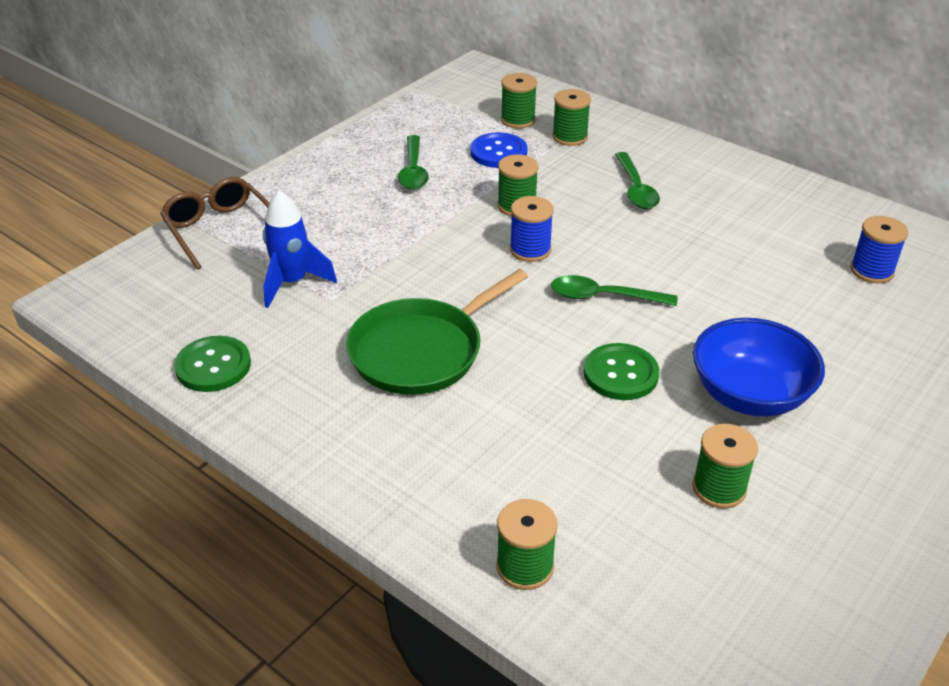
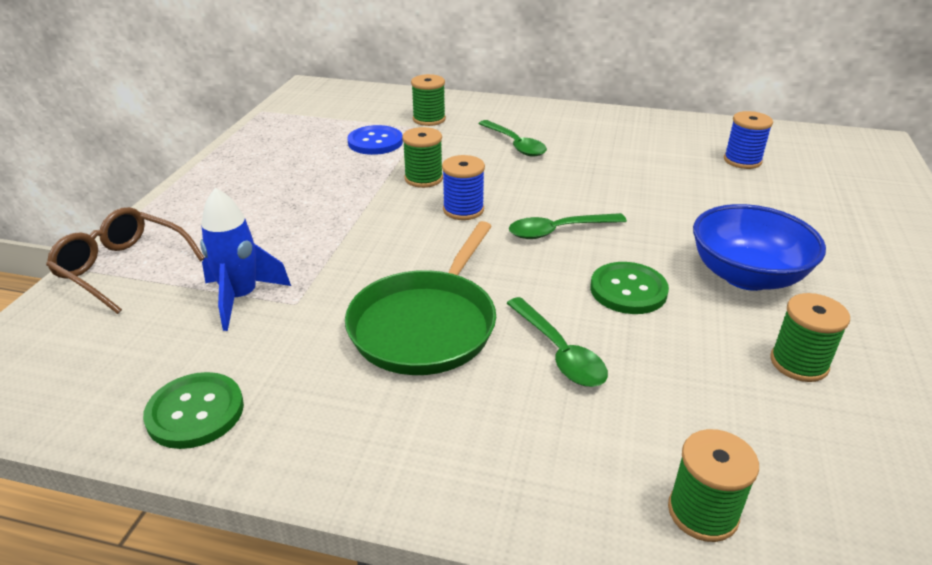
camera: 25 degrees left, 5 degrees down
green spoon [398,135,429,190] -> green spoon moved to [506,297,608,387]
green spool [501,73,537,128] -> none

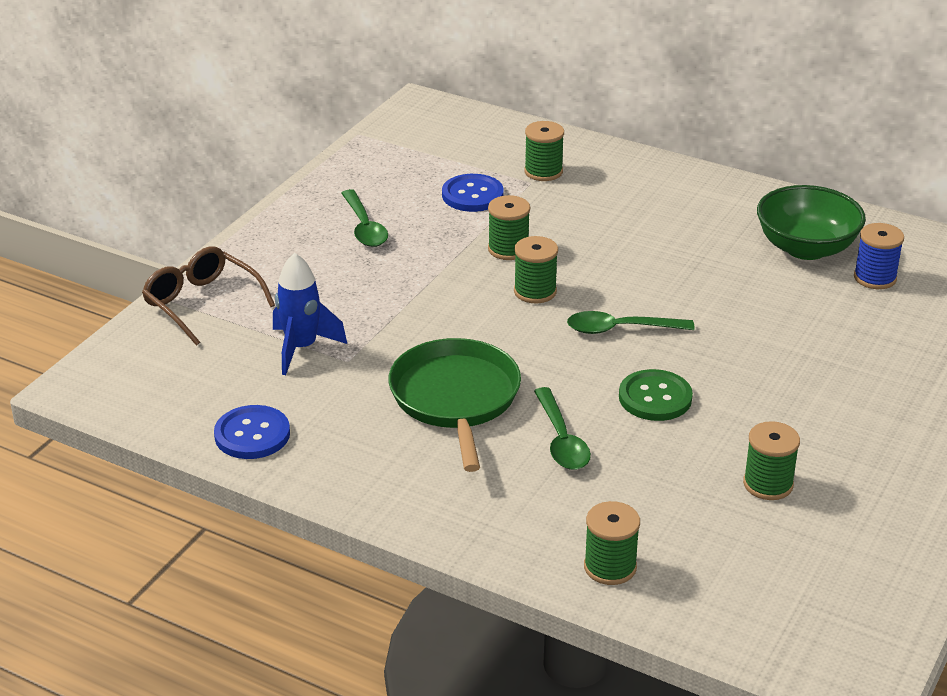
camera: 15 degrees right, 0 degrees up
green button [143,372,244,449] -> blue button [214,405,290,459]
green pan [345,221,496,375] -> green pan turned 135 degrees clockwise [388,338,521,472]
blue spool [442,155,485,220] -> green spool [514,236,558,303]
green spoon [478,120,547,157] -> green spoon moved to [341,189,388,247]
blue bowl [693,204,826,291] -> none
none -> green bowl [757,185,866,260]

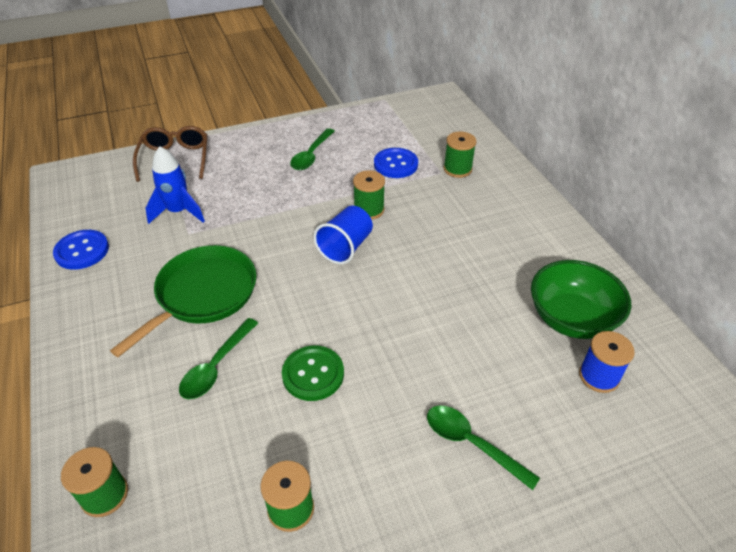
camera: 40 degrees right, 10 degrees up
green spool [514,236,558,303] -> blue cup [314,206,373,264]
green spoon [567,311,695,334] -> green spoon moved to [427,406,540,490]

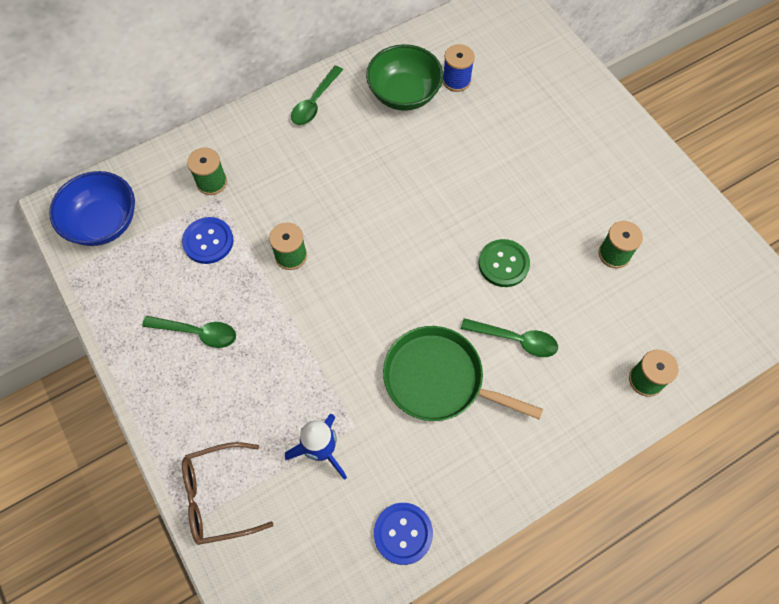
camera: 100 degrees left, 20 degrees up
blue cup [314,206,373,264] -> none
green spoon [427,406,540,490] -> green spoon moved to [291,66,343,125]
none -> blue bowl [49,171,135,246]

